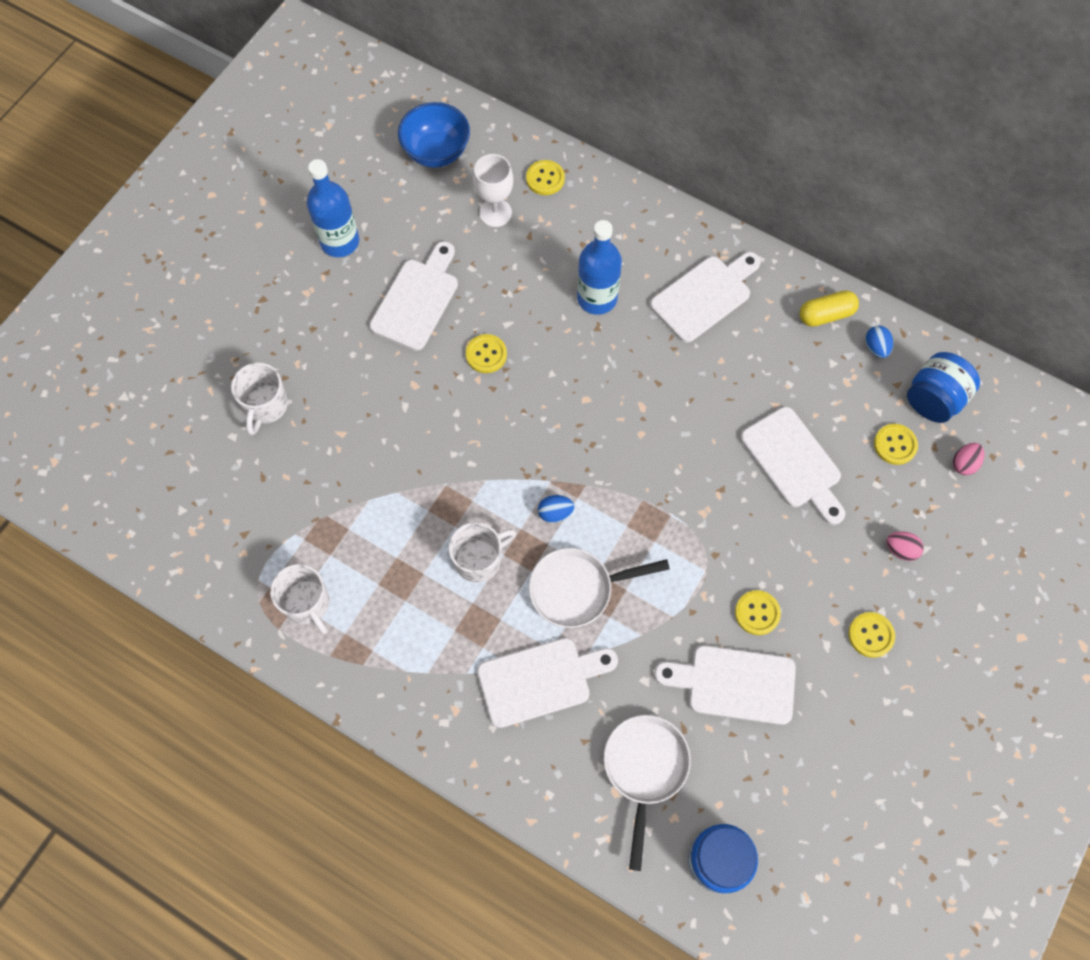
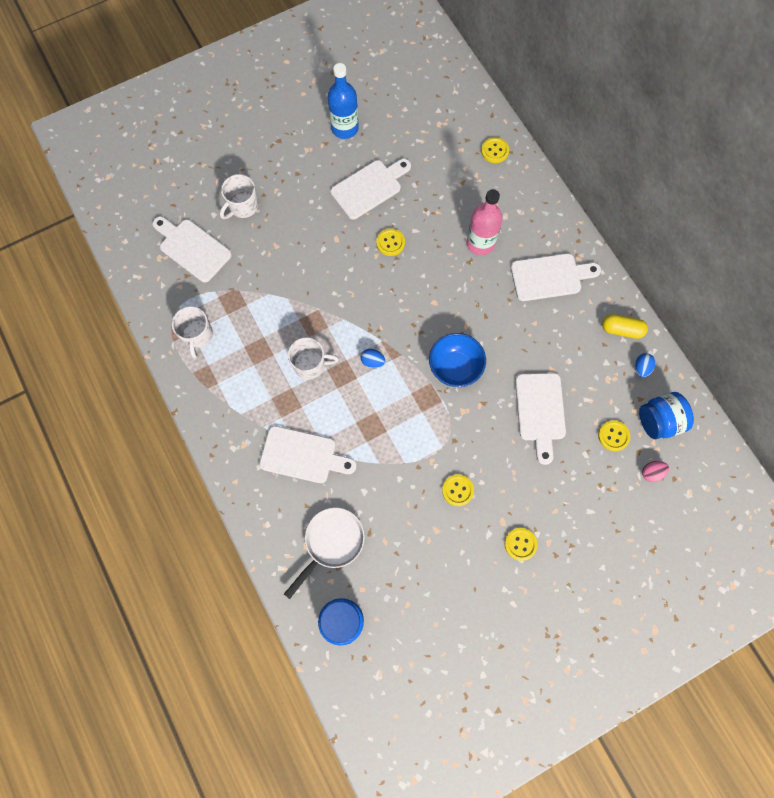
camera: 30 degrees right, 5 degrees up
blue bowl [398,102,470,168] -> blue bowl moved to [429,333,486,387]
white goblet [473,154,513,227] -> none
white pan [529,548,670,628] -> none
blue bottle [577,220,622,315] -> pink bottle [467,189,503,255]
white cutting board [654,645,796,725] -> white cutting board moved to [152,216,232,283]
pink egg [886,531,924,561] -> none

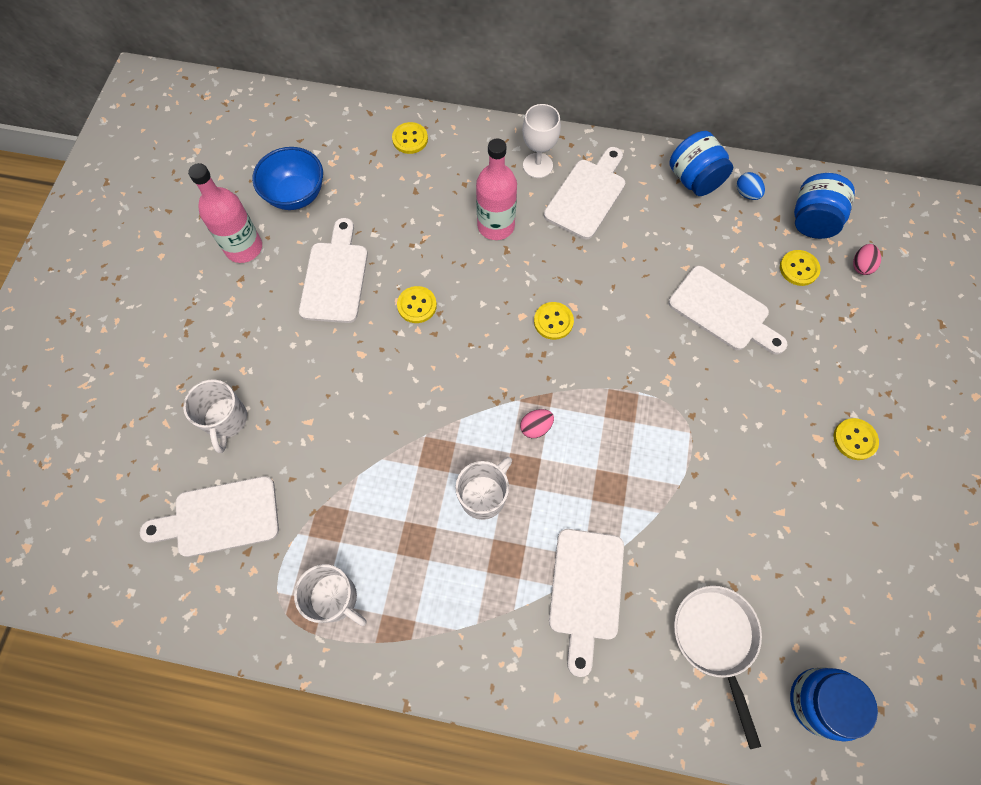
camera: 50 degrees left, 5 degrees down
white cutting board [259,426,356,483] -> white cutting board turned 135 degrees clockwise [549,529,624,677]
blue bottle [328,63,359,139] -> pink bottle [188,163,262,263]
blue egg [361,349,385,368] -> pink egg [520,409,554,438]
blue bowl [429,333,486,387] -> blue bowl moved to [252,147,323,210]
yellow button [442,474,474,506] -> yellow button moved to [534,302,574,340]
yellow capsule [602,314,648,339] -> blue jar [669,131,733,196]
none -> white goblet [522,104,561,178]

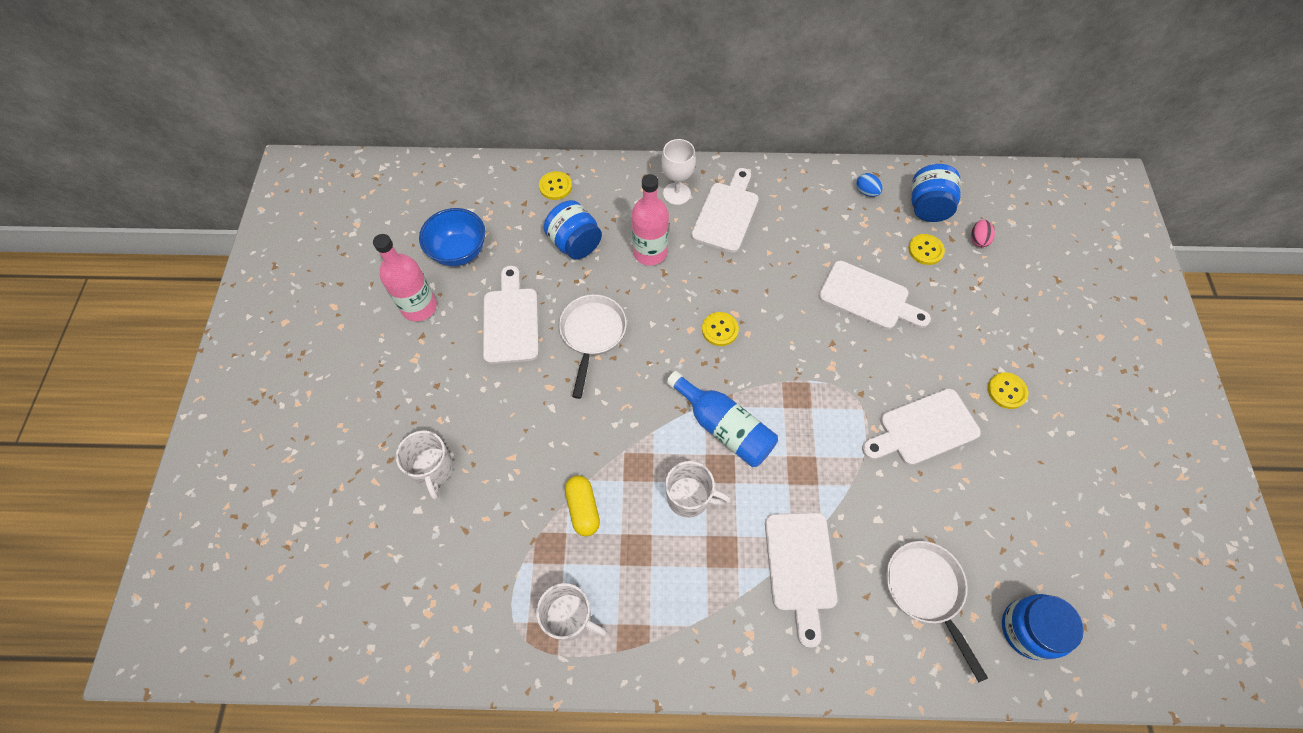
camera: 10 degrees left, 5 degrees down
white cutting board [140,476,279,557] -> white cutting board moved to [862,388,981,465]
yellow button [397,286,437,323] -> white pan [559,294,627,399]
white mug [455,457,512,520] -> white mug turned 75 degrees clockwise [665,461,731,518]
pink egg [520,409,554,438] -> blue bottle [666,371,778,467]
blue jar [669,131,733,196] -> blue jar moved to [544,200,602,260]
none -> yellow capsule [565,475,600,536]

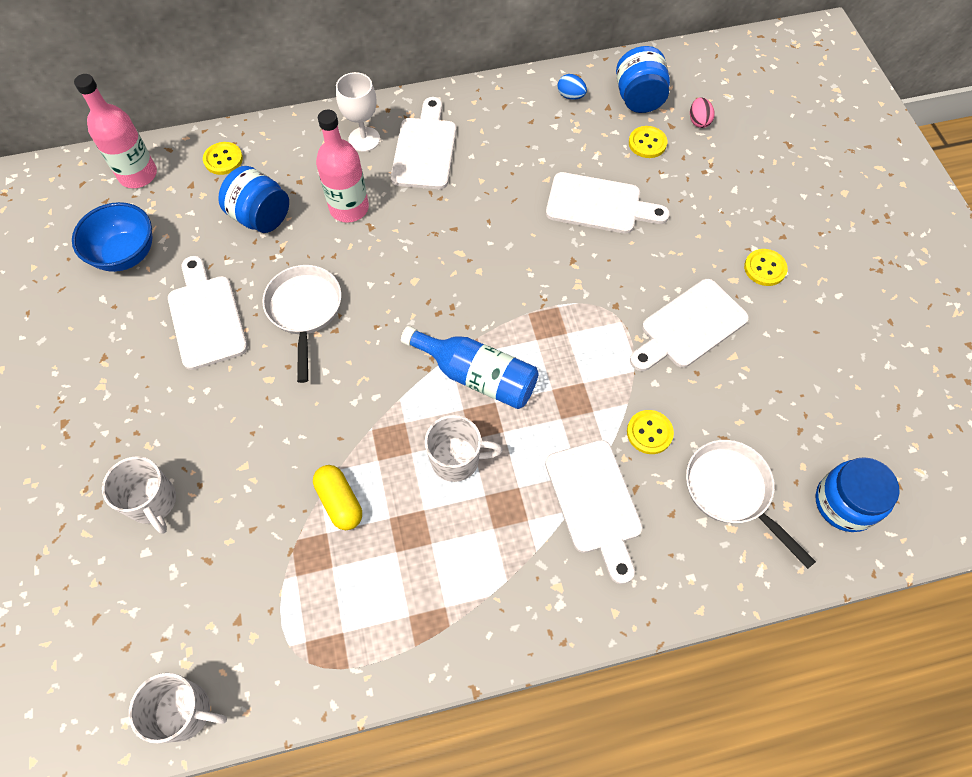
camera: 15 degrees left, 0 degrees up
pink bottle [373,234,437,321] -> pink bottle moved to [74,74,157,188]
white mug [536,583,607,641] -> white mug moved to [129,673,227,743]
yellow button [702,312,739,346] -> yellow button moved to [627,410,674,454]

